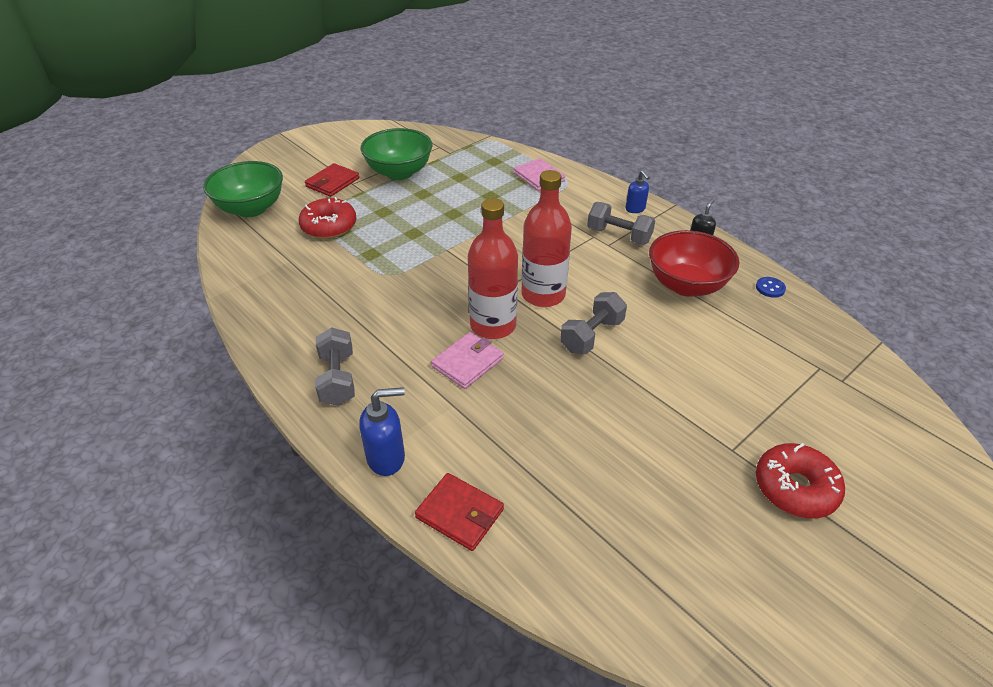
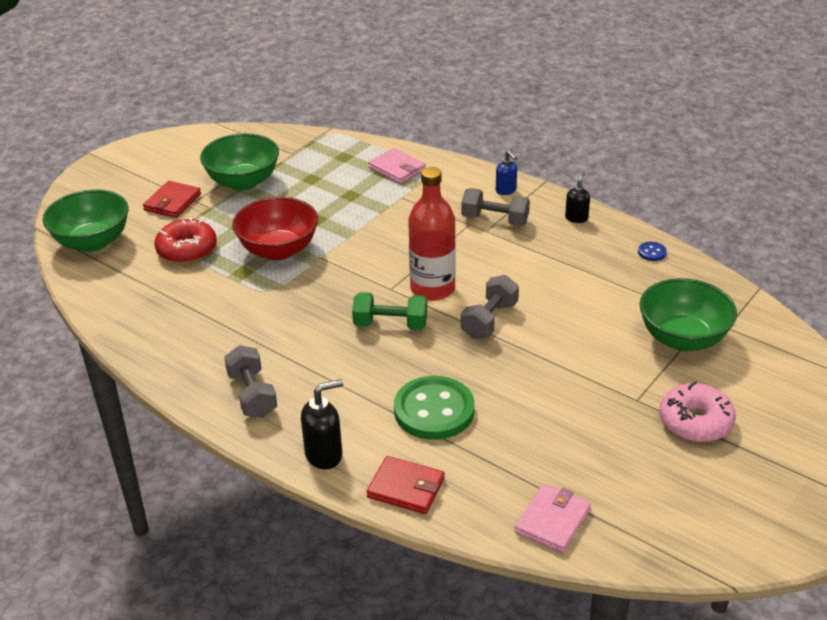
camera: 10 degrees left, 5 degrees down
blue soap dispenser [359,387,405,476] -> black soap dispenser [301,379,343,469]
pink wallet [431,332,504,389] -> pink wallet moved to [515,483,591,553]
red bottle [468,198,518,339] -> green dumbbell [352,292,427,330]
red bowl [649,230,739,297] -> red bowl moved to [232,197,318,260]
red donut [756,443,845,518] -> pink donut [659,381,736,442]
none -> green button [394,376,474,440]
none -> green bowl [639,278,737,351]

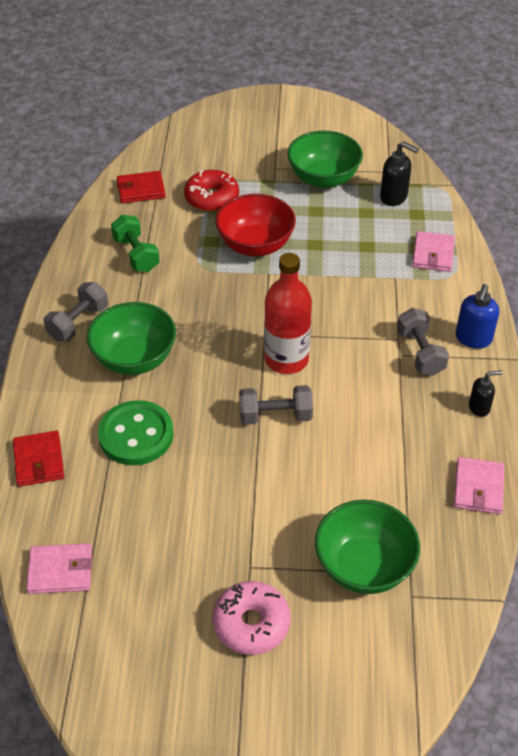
camera: 55 degrees right, 10 degrees up
green bowl [43,189,128,252] -> green bowl moved to [87,302,176,375]
red wallet [143,181,201,218] -> red wallet moved to [117,171,166,203]
black soap dispenser [301,379,343,469] -> black soap dispenser moved to [380,141,419,206]
green dumbbell [352,292,427,330] -> green dumbbell moved to [111,215,160,272]
blue soap dispenser [496,151,517,195] -> blue soap dispenser [456,284,499,349], size x1.53
blue button [638,242,667,261] -> pink wallet [454,457,504,514]

